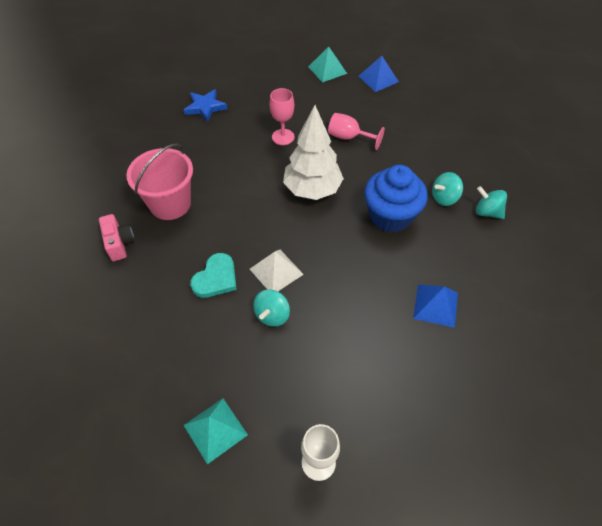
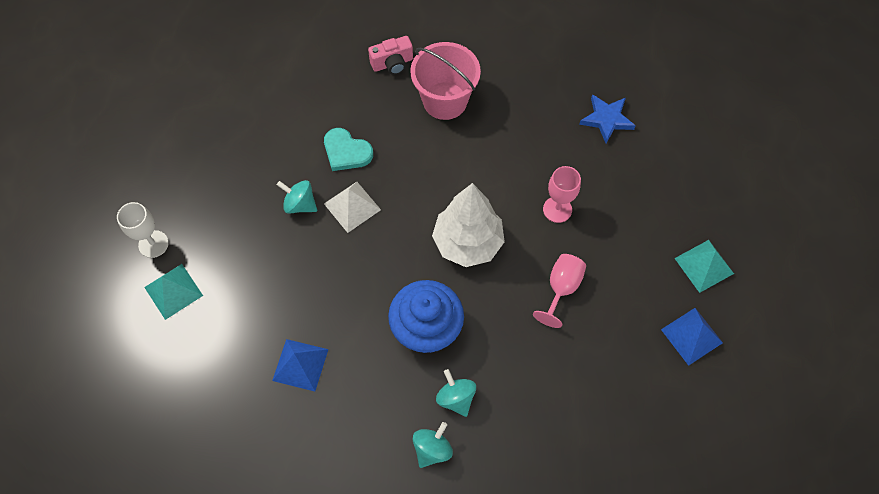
camera: 90 degrees right, 10 degrees up
turquoise pyramid [184,399,248,464] -> turquoise pyramid moved to [144,264,203,320]

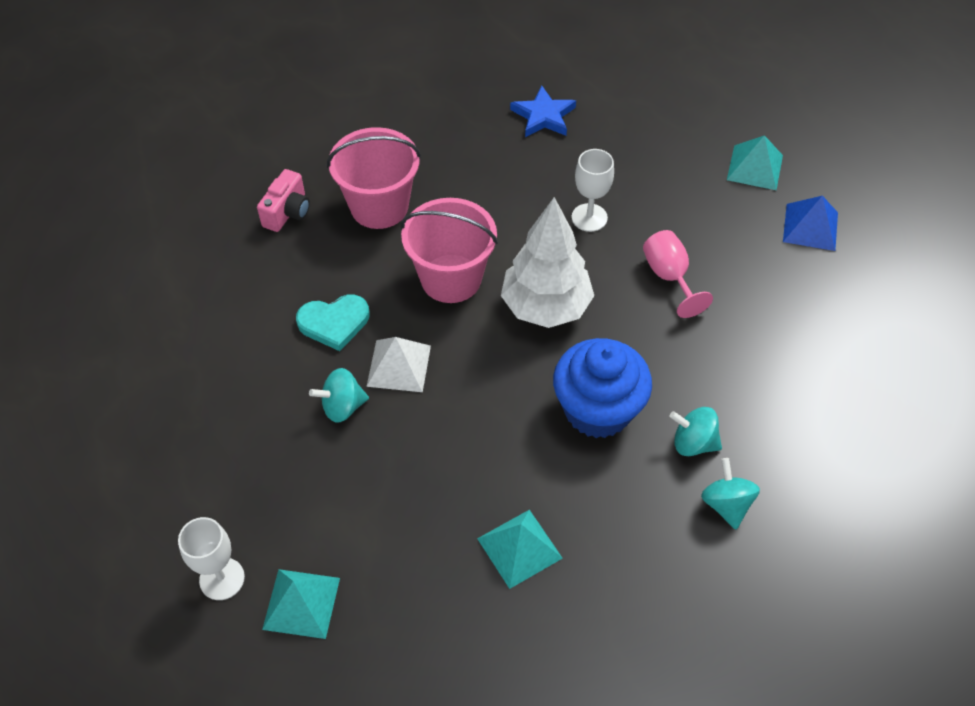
camera: 45 degrees left, 10 degrees down
blue pyramid [272,339,328,391] -> turquoise pyramid [477,510,563,589]
pink goblet [543,166,581,223] -> white goblet [572,149,614,232]
none -> pink bucket [401,198,498,303]

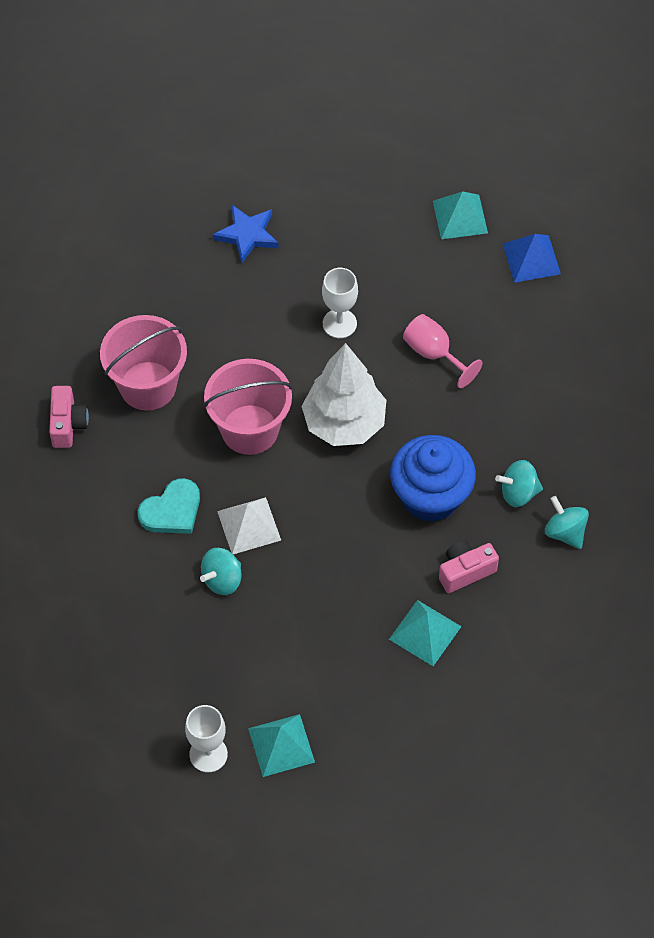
camera: 25 degrees left, 5 degrees up
none -> pink camera [439,541,499,593]

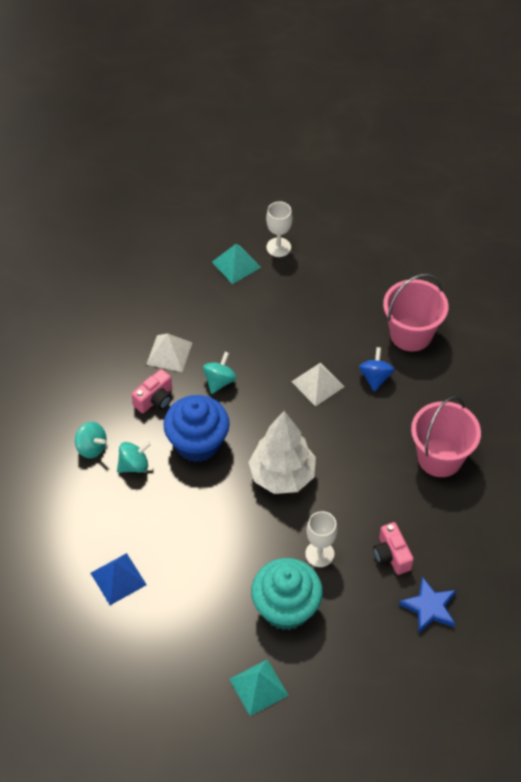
camera: 160 degrees right, 5 degrees down
pink camera [49,386,89,448] -> pink camera moved to [373,522,414,575]
turquoise heart [138,478,200,534] -> blue spinning top [359,347,394,392]
turquoise spinning top [200,548,241,595] -> turquoise spinning top moved to [203,352,236,394]
pink bucket [203,359,293,455] -> pink bucket moved to [383,274,449,352]
turquoise pyramid [389,600,462,666] -> white pyramid [146,333,192,372]
pink goblet [403,314,483,388] -> none
blue pyramid [503,234,561,283] -> blue pyramid moved to [91,553,147,605]
none -> turquoise cupcake [251,558,323,630]

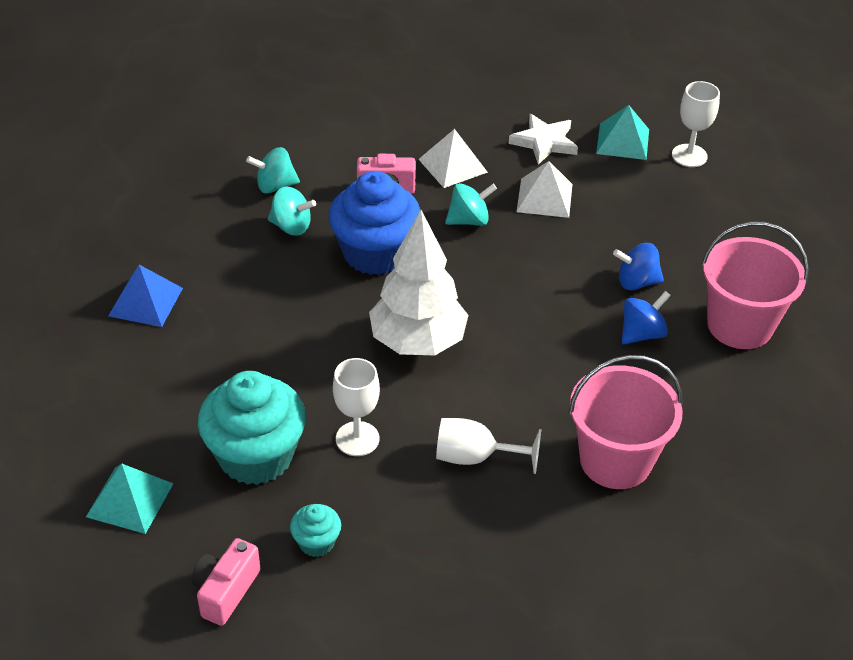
camera: 45 degrees right, 10 degrees down
turquoise spinning top [75,422,107,458] -> turquoise spinning top turned 90 degrees clockwise [246,147,300,193]
white pyramid [292,363,344,406] -> white pyramid moved to [517,161,573,218]
pink camera [373,522,414,575] -> pink camera moved to [191,538,260,626]
blue star [399,577,456,633] -> none
none -> turquoise cupcake [290,504,341,557]
none -> white goblet [436,418,541,474]
none -> white star [509,114,578,165]
none -> blue spinning top [613,243,664,290]

